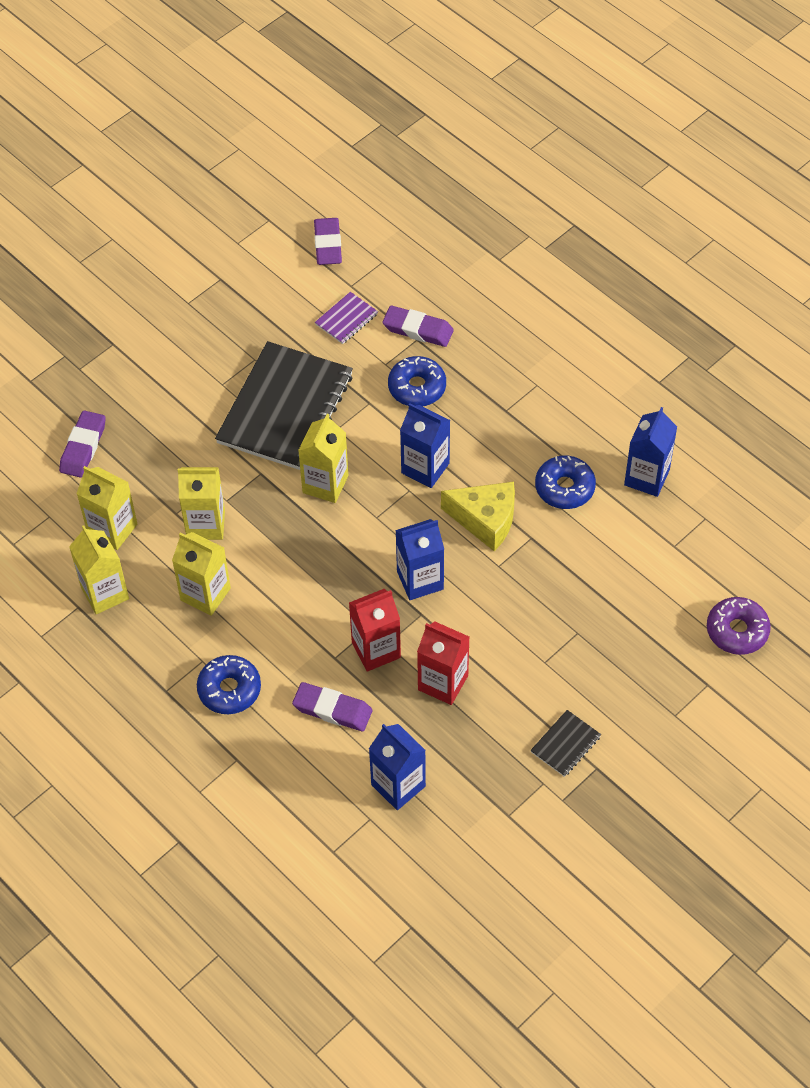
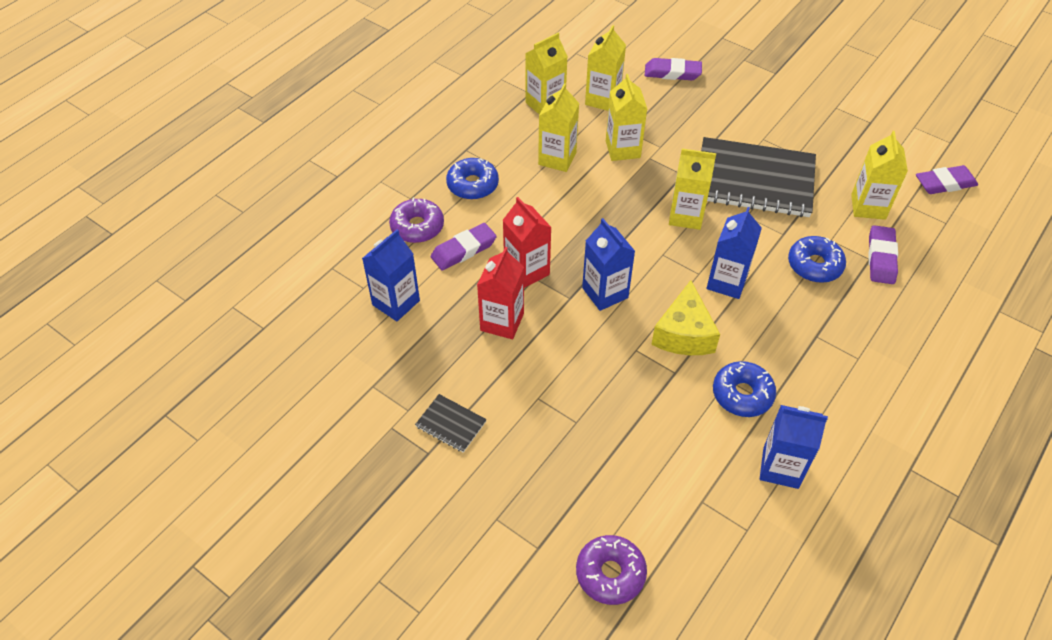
camera: 80 degrees right, 5 degrees down
purple eraser [292,682,372,731] -> purple eraser turned 45 degrees clockwise [431,223,497,271]
purple notebook [315,292,378,344] -> yellow carton [851,131,908,220]
none -> purple donut [389,198,444,243]

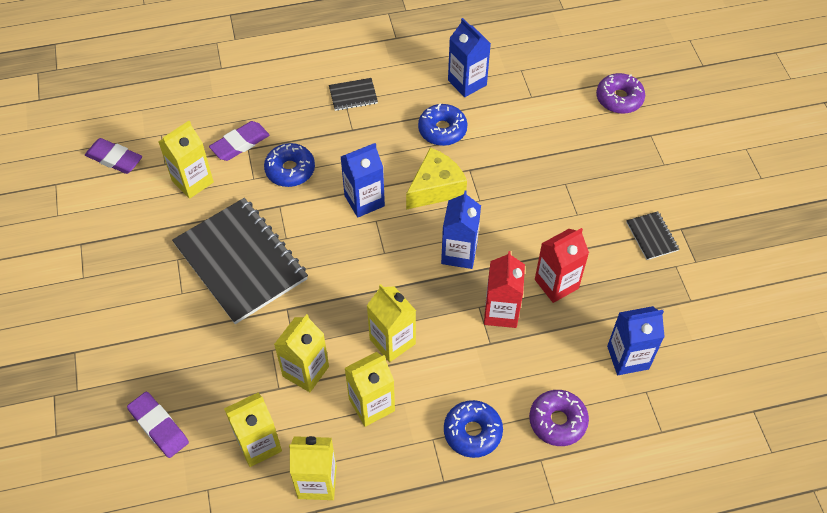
camera: 140 degrees left, 5 degrees up
purple eraser [431,223,497,271] -> none
yellow carton [669,149,716,230] -> yellow carton moved to [367,284,416,362]
none -> black notebook [329,78,378,111]

